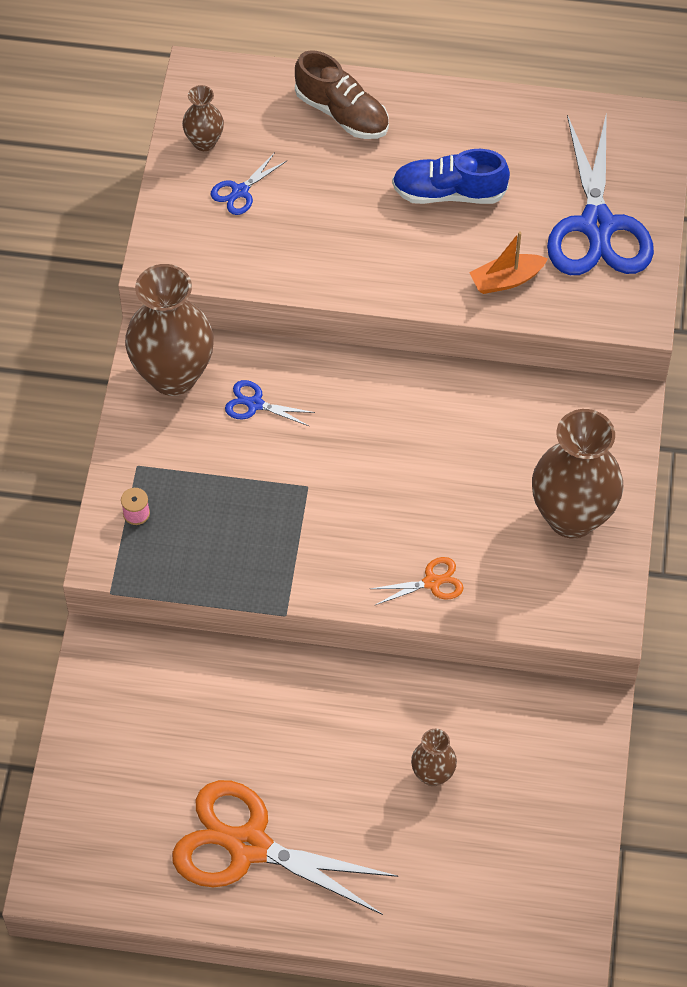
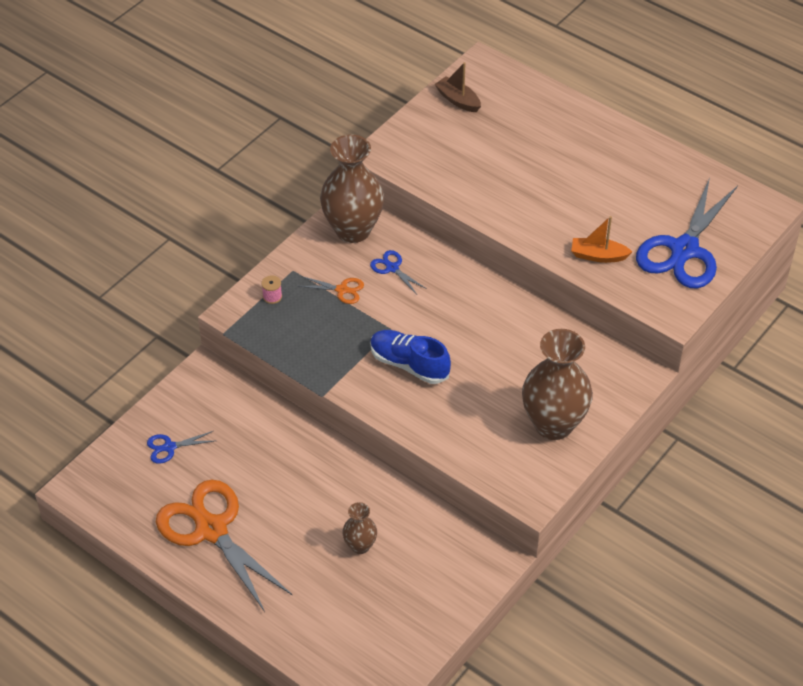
camera: 30 degrees right, 10 degrees down
brown vase [182,85,224,151] -> brown boat [435,62,481,112]
blue scissors [211,152,287,215] -> blue scissors moved to [147,431,214,464]
brown shoe [295,50,389,139] -> none
orange scissors [371,557,464,605] -> orange scissors moved to [298,276,364,304]
blue shoe [392,149,510,204] -> blue shoe moved to [370,330,451,384]

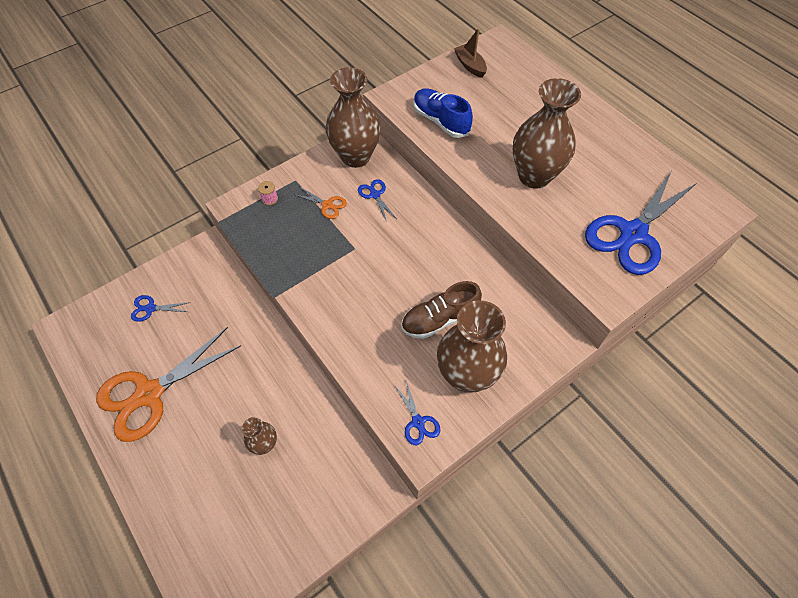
camera: 15 degrees right, 10 degrees up
orange scissors [156,480,292,612] -> orange scissors turned 105 degrees counterclockwise [96,327,241,442]
blue shoe [370,330,451,384] -> blue shoe moved to [413,88,473,138]
orange boat [571,216,632,263] -> none
none -> blue scissors [395,380,440,445]
none -> brown shoe [401,281,482,339]
none -> brown vase [513,78,581,189]

